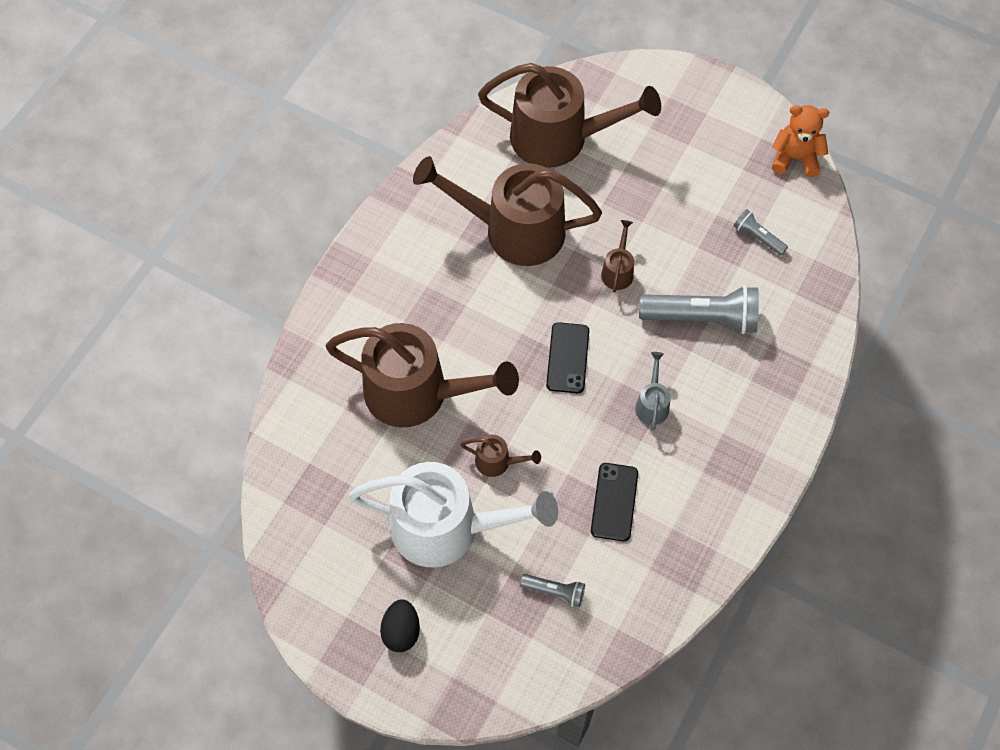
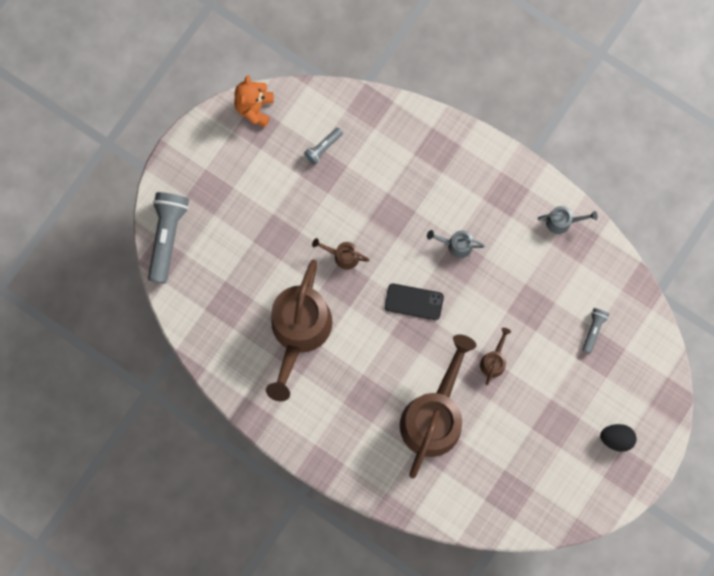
camera: 85 degrees left, 15 degrees up
white watering can [348,462,558,568] -> none
brown watering can [478,63,661,168] -> none
black phone [591,463,638,542] -> none
grey flashlight [639,285,759,334] -> grey flashlight moved to [148,192,189,283]
none -> grey watering can [538,206,598,234]

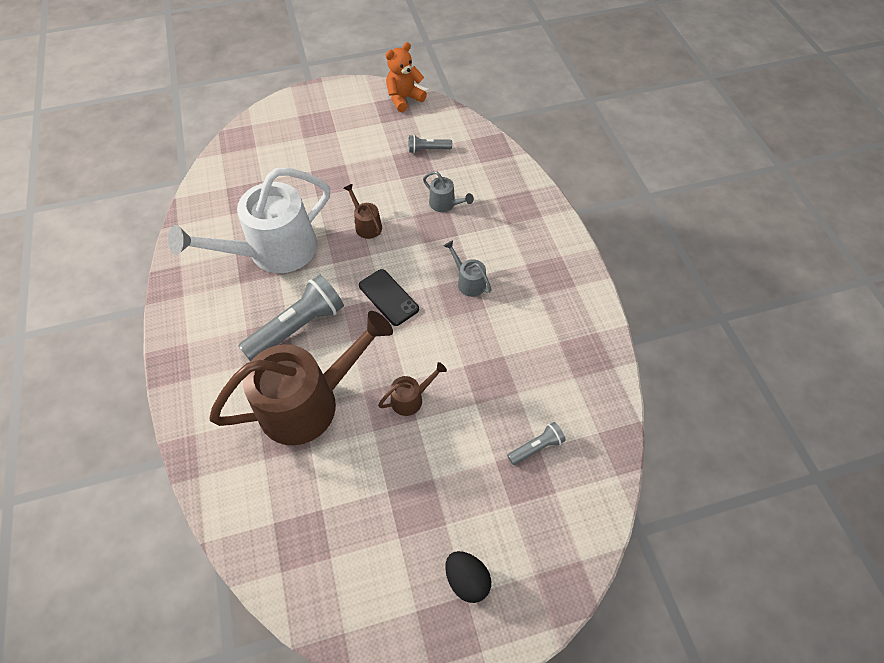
camera: 40 degrees right, 20 degrees down
grey flashlight [148,192,189,283] -> grey flashlight moved to [238,275,344,362]
brown watering can [266,259,333,401] -> white watering can [168,168,330,273]
grey watering can [538,206,598,234] -> grey watering can moved to [423,171,474,212]

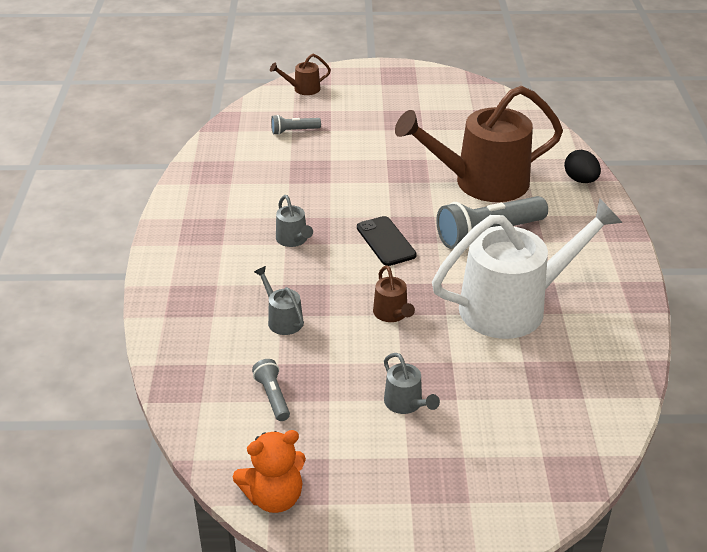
camera: 165 degrees left, 20 degrees down
brown watering can [378,362,447,416] -> brown watering can moved to [270,54,331,95]
grey flashlight [409,135,452,153] -> grey flashlight turned 120 degrees counterclockwise [252,359,290,421]
black egg [445,551,491,603] -> black egg moved to [564,150,601,183]
none -> grey watering can [384,353,440,414]

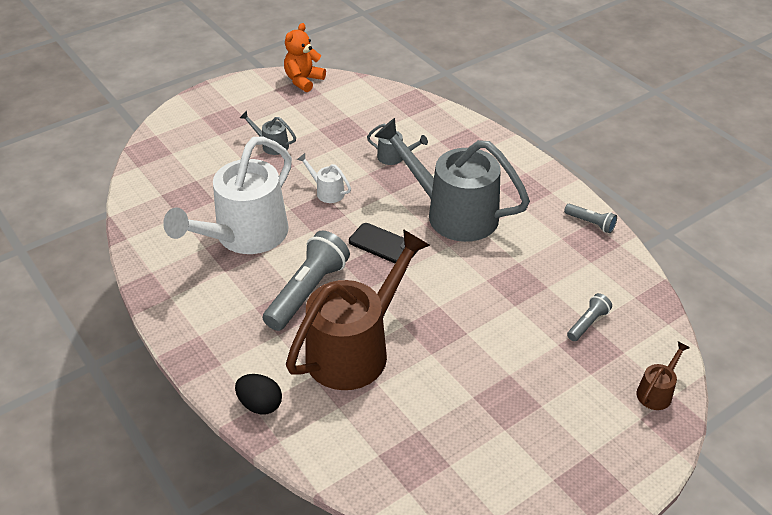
camera: 145 degrees right, 5 degrees up
grey flashlight [252,359,290,421] -> grey flashlight moved to [564,204,617,233]
grey watering can [276,195,313,247] -> grey watering can [374,118,530,242], size x2.44
brown watering can [373,265,415,322] -> white watering can [297,153,351,203]

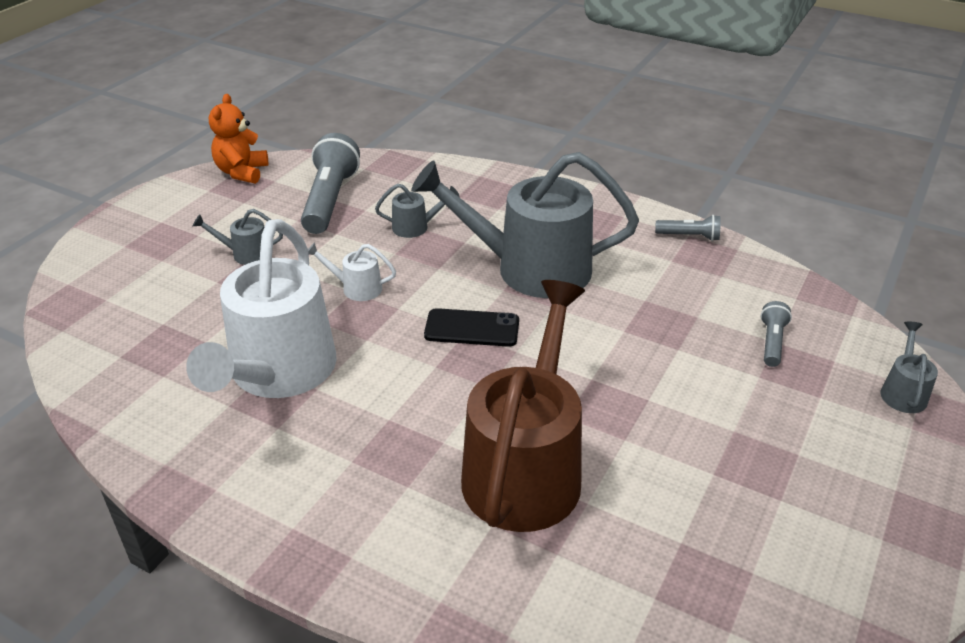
camera: 25 degrees left, 5 degrees down
black egg [235,374,282,415] -> none
grey flashlight [263,231,350,331] -> grey flashlight moved to [301,133,360,234]
brown watering can [636,341,690,410] -> grey watering can [880,322,938,413]

